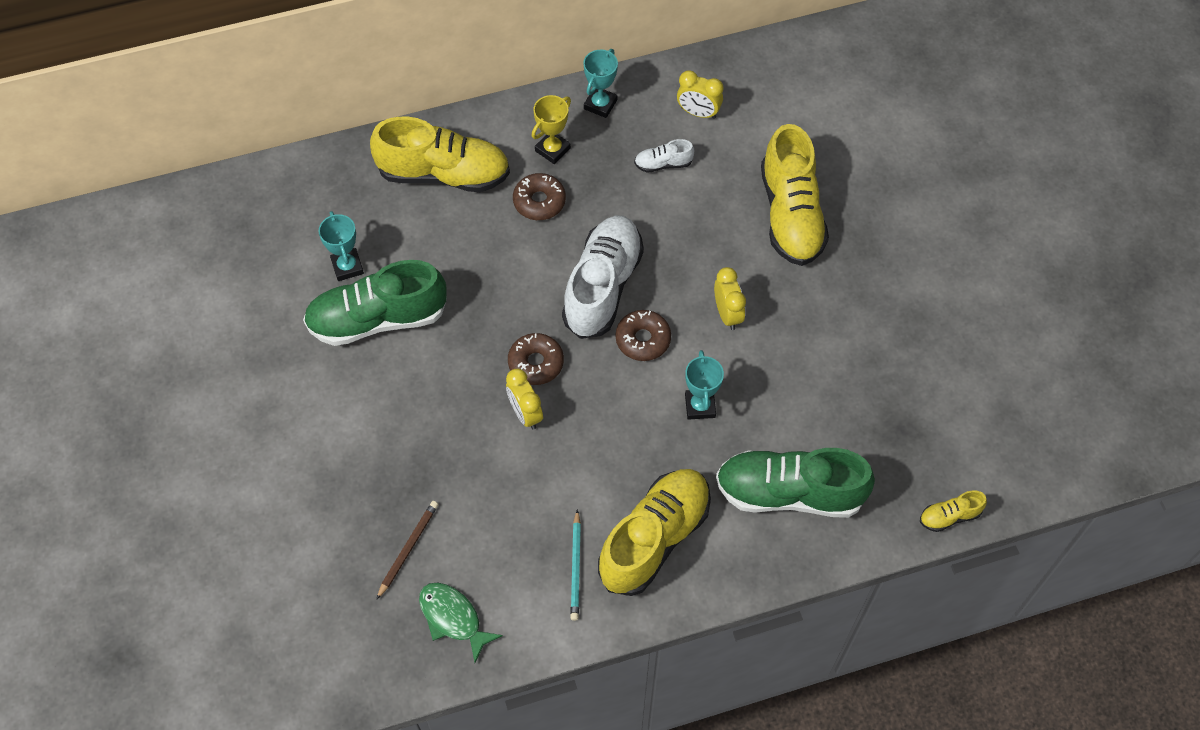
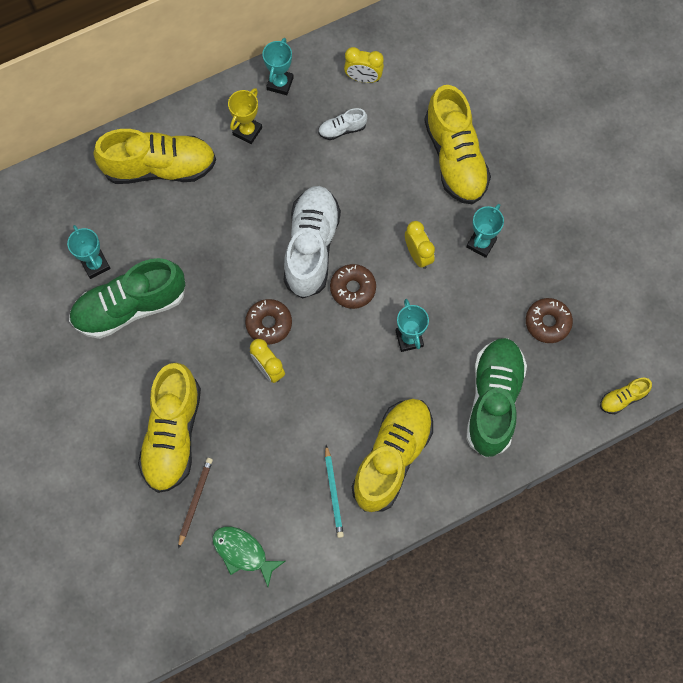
camera: 10 degrees left, 10 degrees up
brown donut [513,173,566,220] -> brown donut moved to [526,298,573,343]
green shoe [716,448,875,518] -> green shoe turned 105 degrees clockwise [466,338,527,458]
none -> yellow shoe [138,363,201,493]
none -> turquoise trophy [466,204,504,258]

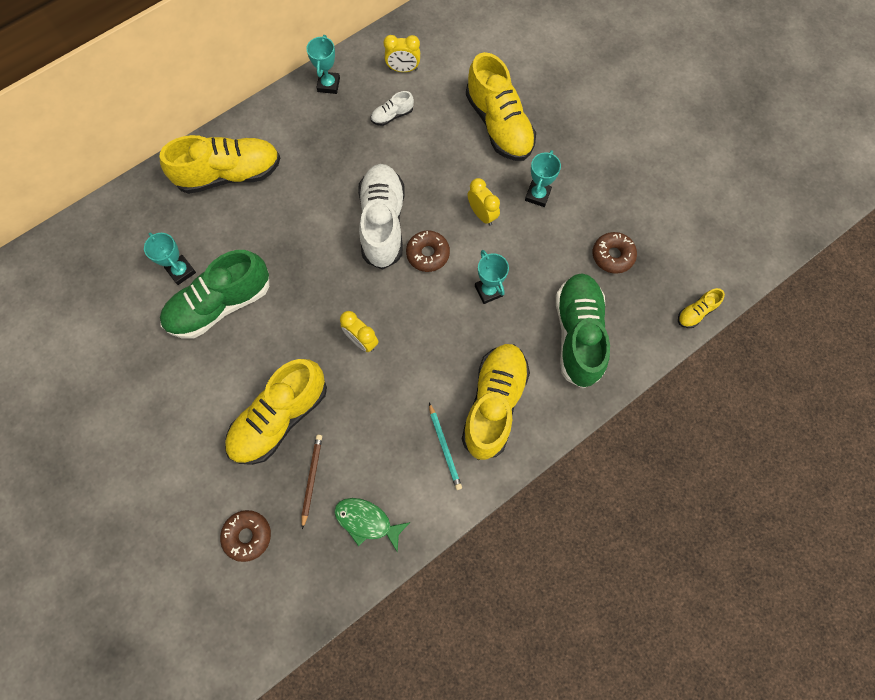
camera: 10 degrees left, 0 degrees up
yellow shoe [138,363,201,493] -> yellow shoe turned 45 degrees clockwise [225,359,327,465]
yellow trophy [228,88,262,144] -> none
brown donut [245,299,292,344] -> brown donut moved to [220,510,271,562]

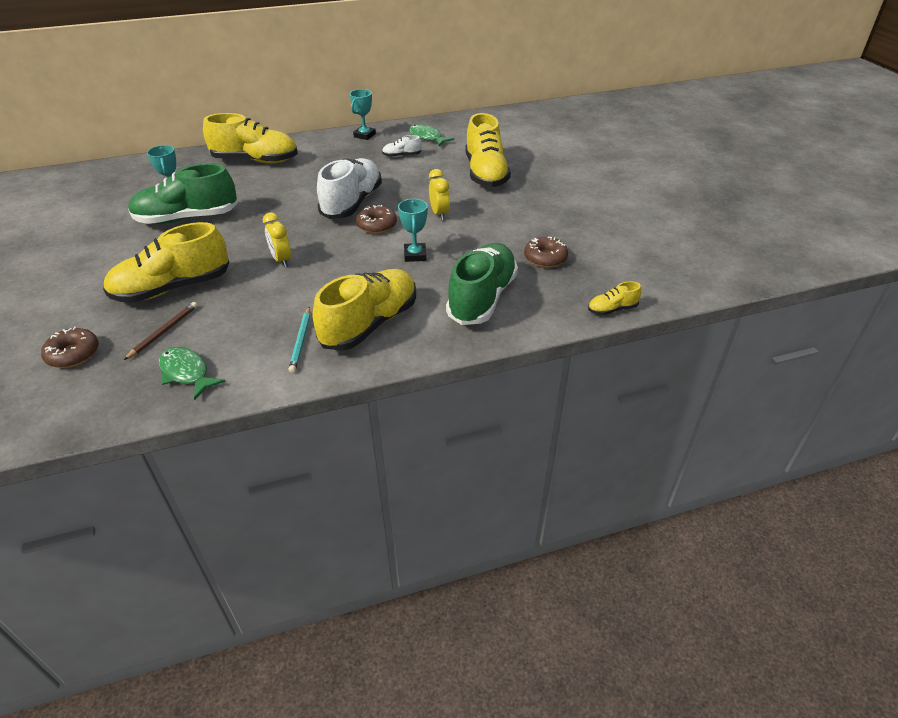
camera: 20 degrees right, 30 degrees down
yellow clock [383,35,420,72] -> green fish [409,124,454,146]
turquoise trophy [525,150,561,207] -> none

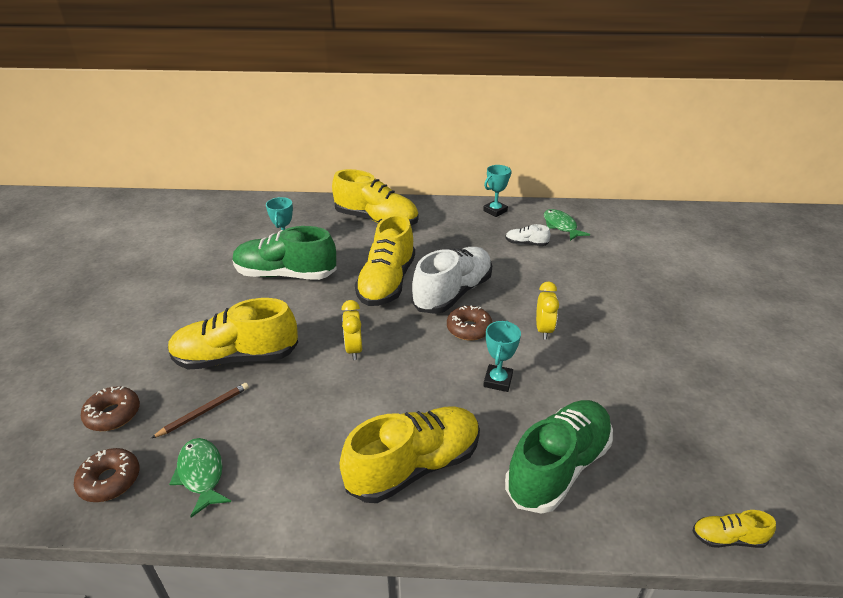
camera: 20 degrees right, 5 degrees down
turquoise pencil [289,307,310,373] -> none
yellow shoe [465,113,511,187] -> yellow shoe moved to [355,214,415,306]
brown donut [524,237,568,268] -> brown donut moved to [74,448,140,502]

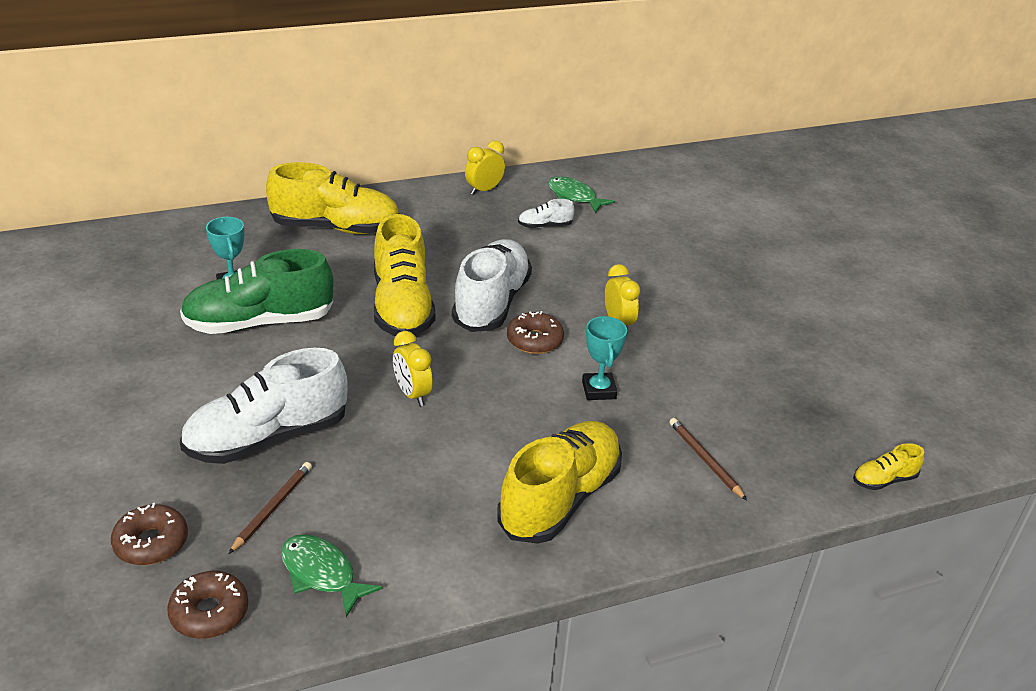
camera: 25 degrees left, 0 degrees up
yellow shoe [168,298,298,370] -> white shoe [180,348,348,464]
turquoise trophy [483,165,511,217] -> yellow clock [465,141,505,195]
green shoe [505,400,613,514] -> brown pencil [669,418,747,500]

